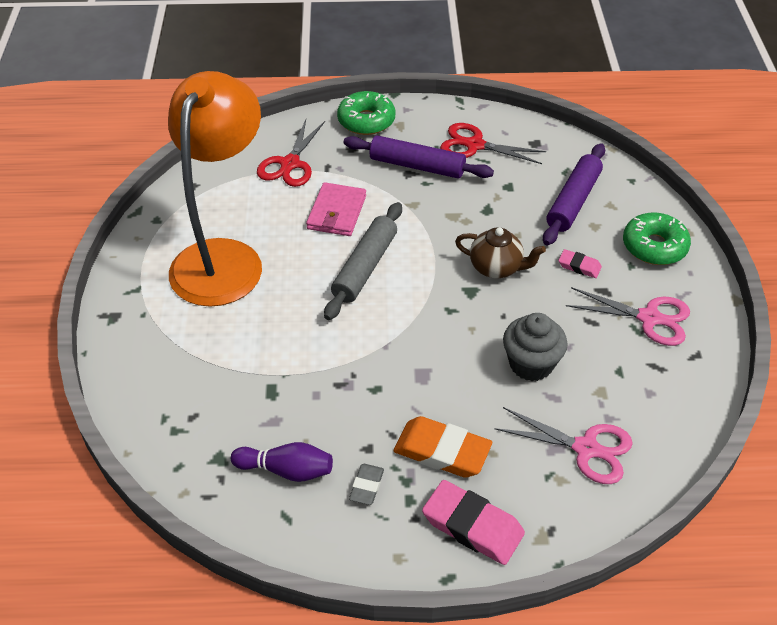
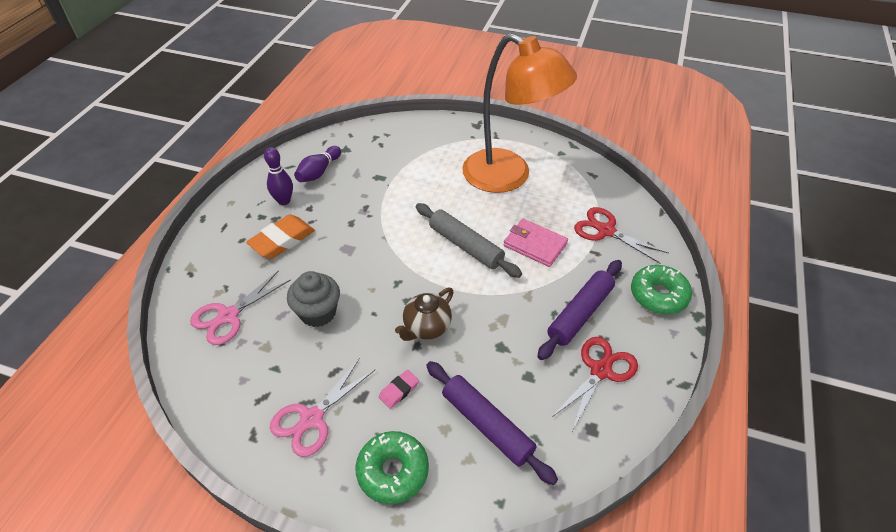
camera: 110 degrees right, 0 degrees up
grey eraser [349,464,384,505] -> purple bowling pin [264,147,293,205]
pink eraser [422,480,525,565] -> none

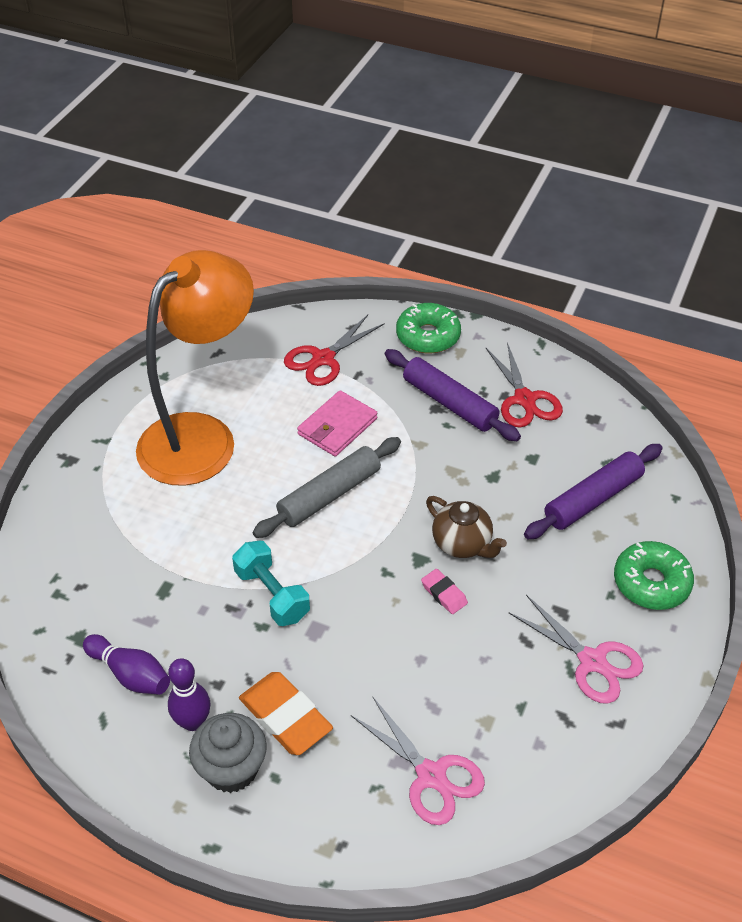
camera: 85 degrees left, 0 degrees up
grey cupcake [287,271,340,327] -> grey cupcake moved to [189,713,267,793]
pink eraser [379,370,419,409] -> pink eraser moved to [421,569,468,614]
red scissors [552,337,638,431] -> red scissors turned 150 degrees counterclockwise [486,342,563,428]
none -> turquoise dumbbell [232,541,310,626]

